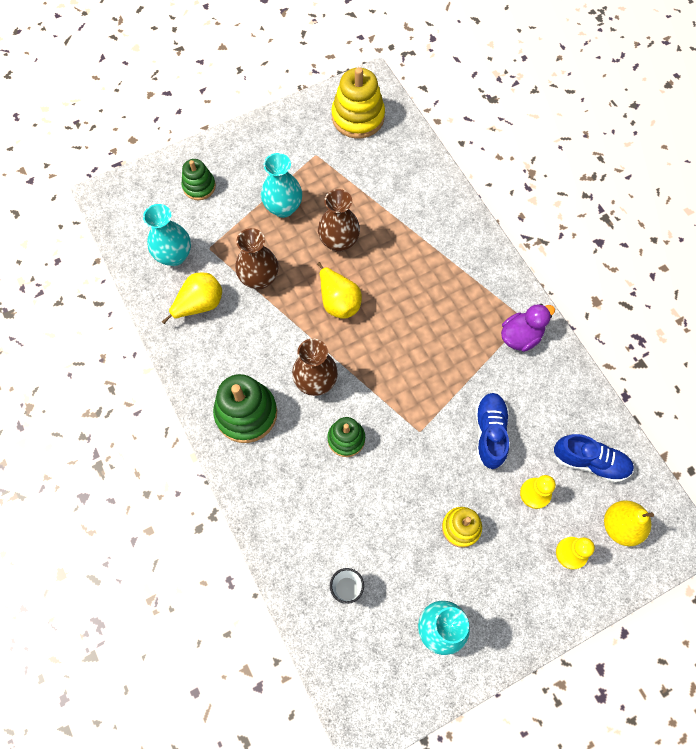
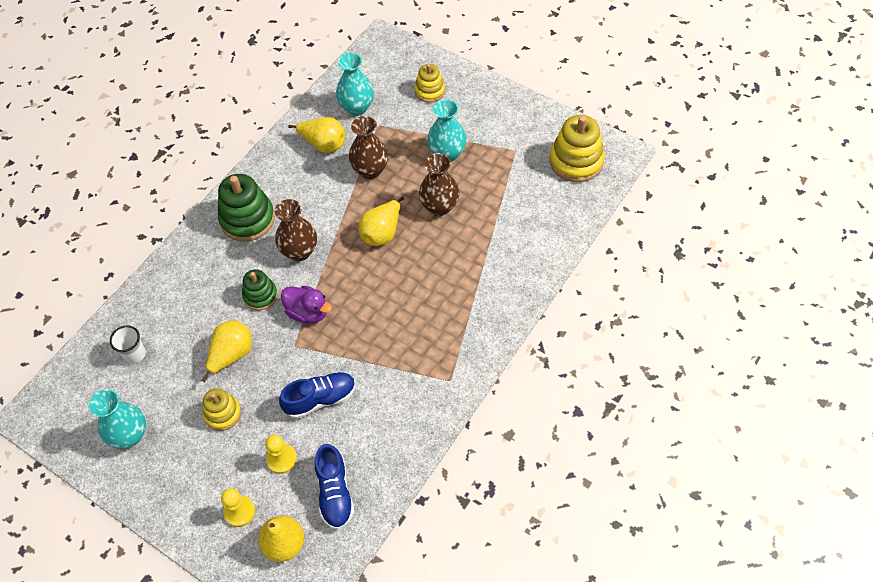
camera: 65 degrees right, 10 degrees down
green stacking toy [182,159,216,200] -> yellow stacking toy [415,64,445,103]
purple duck [501,304,555,352] -> purple duck moved to [281,286,332,324]
none -> yellow pear [201,320,252,383]

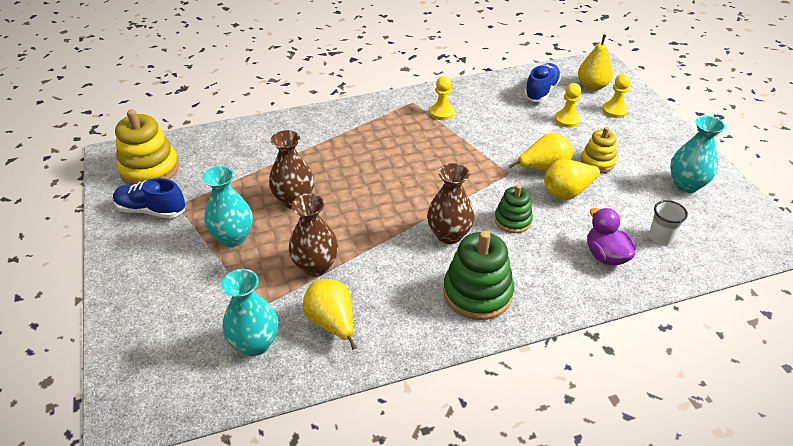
camera: 145 degrees left, 15 degrees down
blue shoe [279,372,356,419] -> blue shoe moved to [113,178,185,218]
purple duck [281,286,332,324] -> purple duck moved to [587,208,635,266]
yellow pear [359,197,404,246] -> yellow pear moved to [509,133,573,171]
yellow stacking toy [415,64,445,103] -> none
none -> yellow pawn [430,76,455,120]

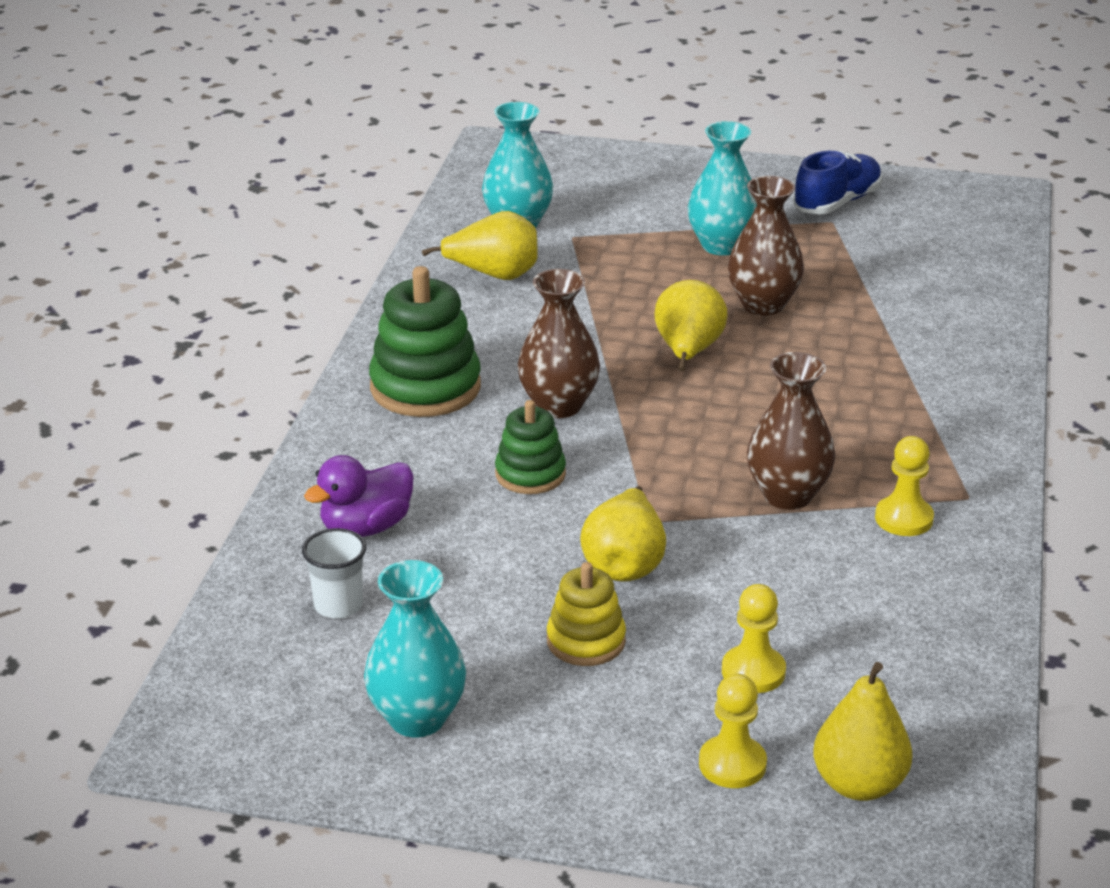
camera: 120 degrees right, 10 degrees down
yellow stacking toy [115,109,179,184] -> none
brown vase [289,194,338,277] -> brown vase moved to [747,352,835,510]
blue shoe [524,63,561,102] -> none
yellow pear [544,159,608,200] -> yellow pear moved to [654,280,728,371]
purple duck [587,208,635,266] -> purple duck turned 135 degrees clockwise [304,455,414,537]

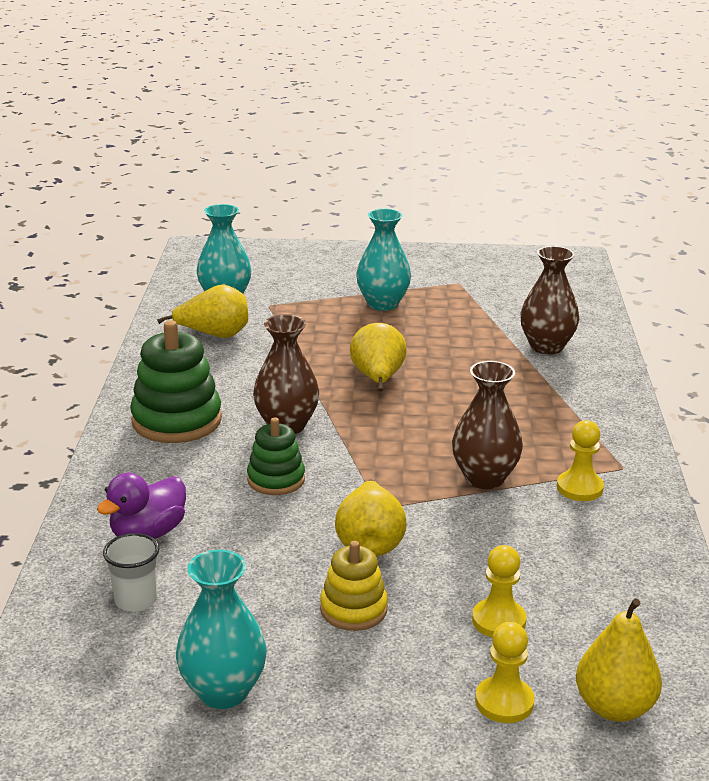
camera: 10 degrees left, 5 degrees down
brown vase [728,176,804,316] -> brown vase moved to [520,246,579,354]
blue shoe [793,151,882,214] -> none

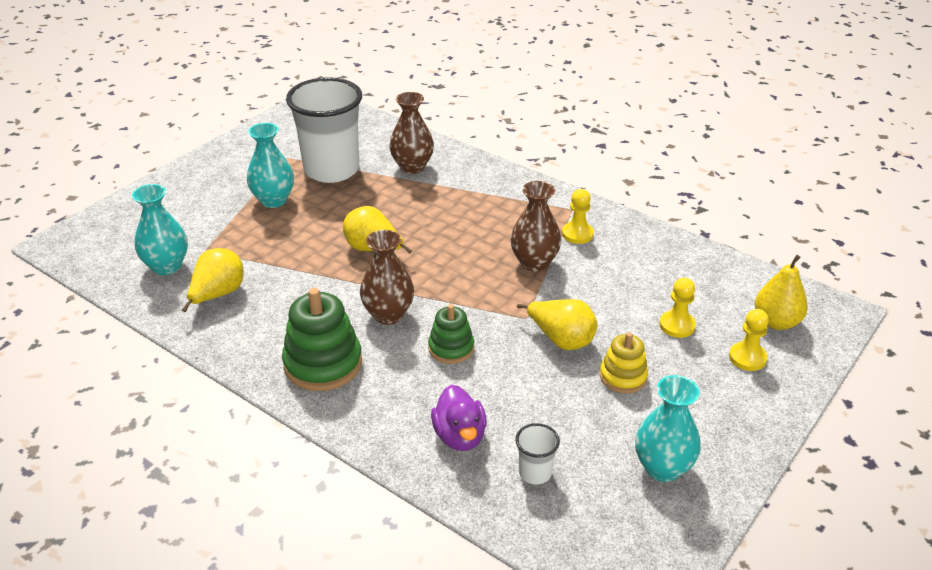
camera: 55 degrees left, 10 degrees up
none -> white cup [286,77,362,183]

